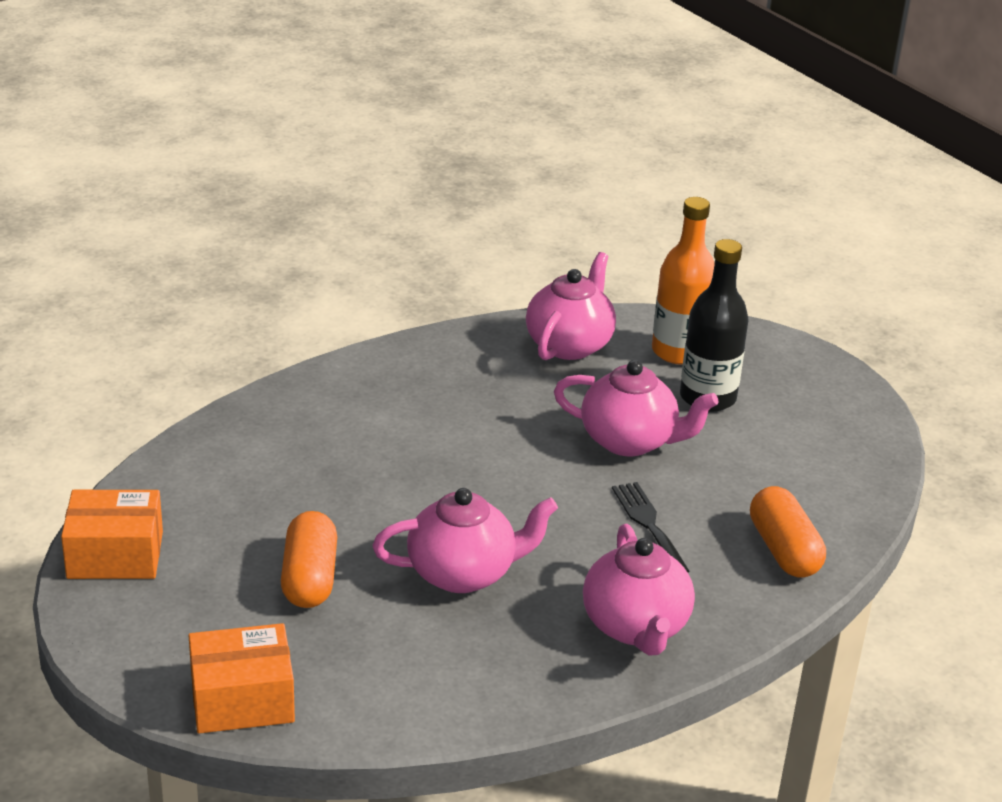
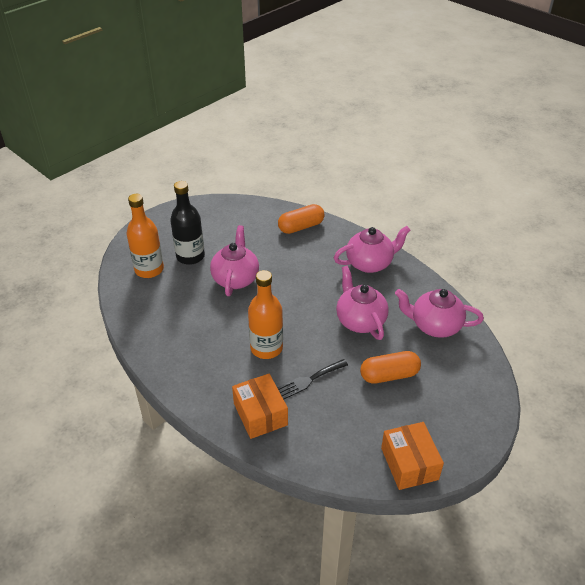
camera: 100 degrees left, 10 degrees up
orange box [189,623,295,734] -> orange box moved to [232,374,288,439]
pink teapot [526,252,616,360] -> pink teapot moved to [395,289,484,338]
black fork [612,482,690,573] -> black fork moved to [277,359,348,400]
none -> orange bottle [248,270,283,359]

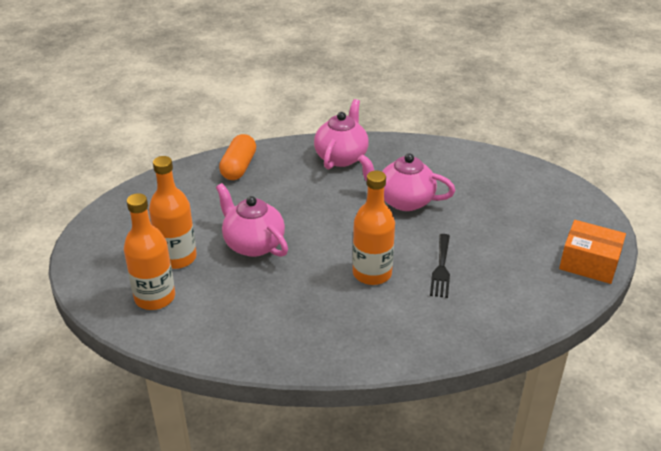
camera: 50 degrees left, 5 degrees down
black bottle [170,181,205,265] -> orange bottle [149,156,197,269]
orange box [232,374,288,439] -> none
orange capsule [360,351,421,384] -> none
pink teapot [395,289,484,338] -> none

